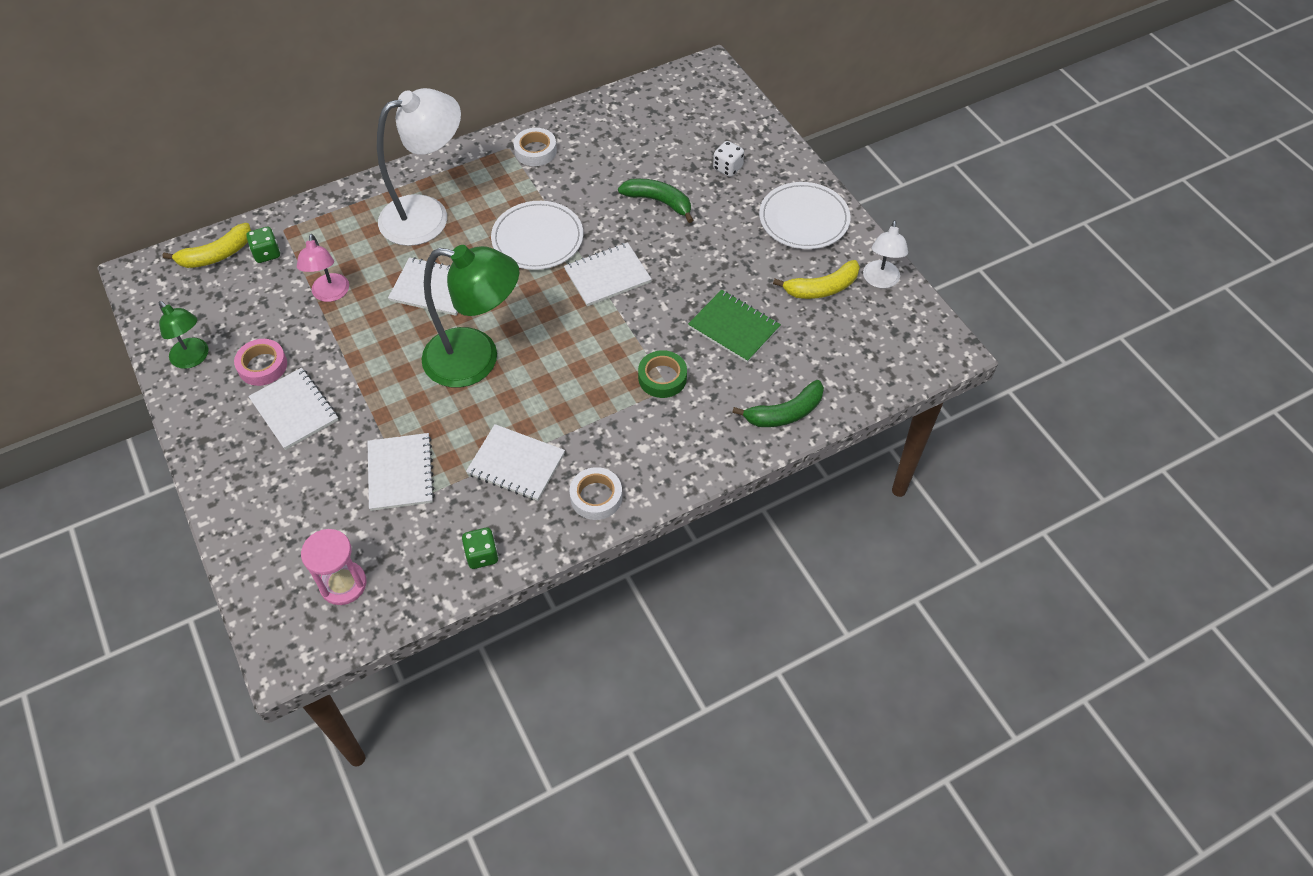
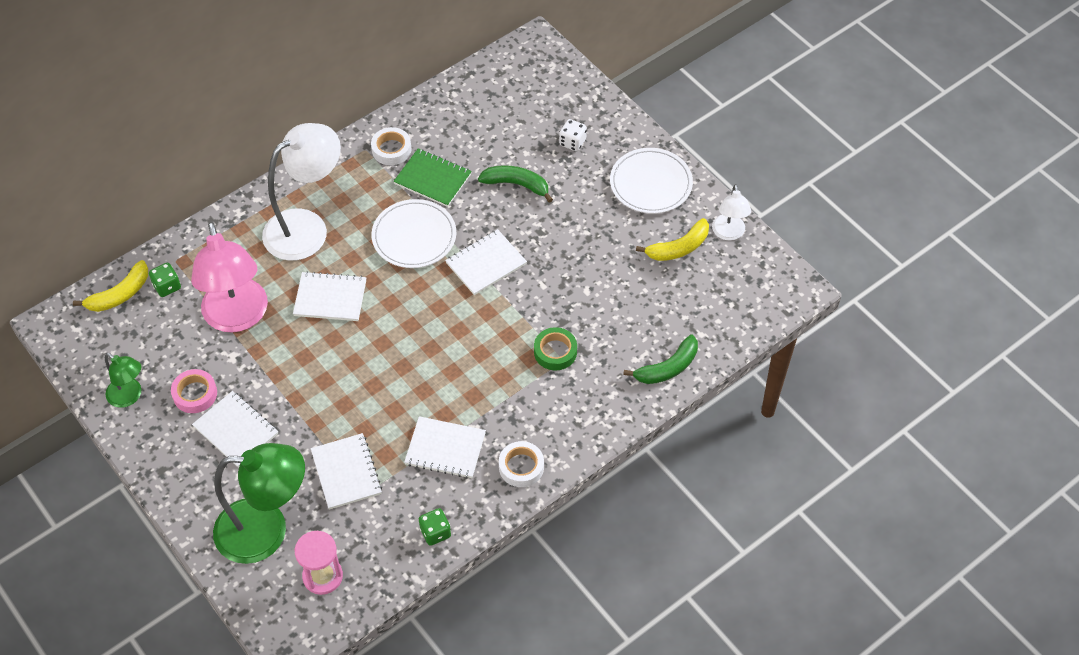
camera: 10 degrees left, 0 degrees up
pink lamp [297,234,349,302] -> pink lamp [191,221,268,333], size x1.93
green lamp [421,245,519,388] -> green lamp moved to [213,443,305,564]
green notebook [688,290,781,363] -> green notebook moved to [393,148,472,207]

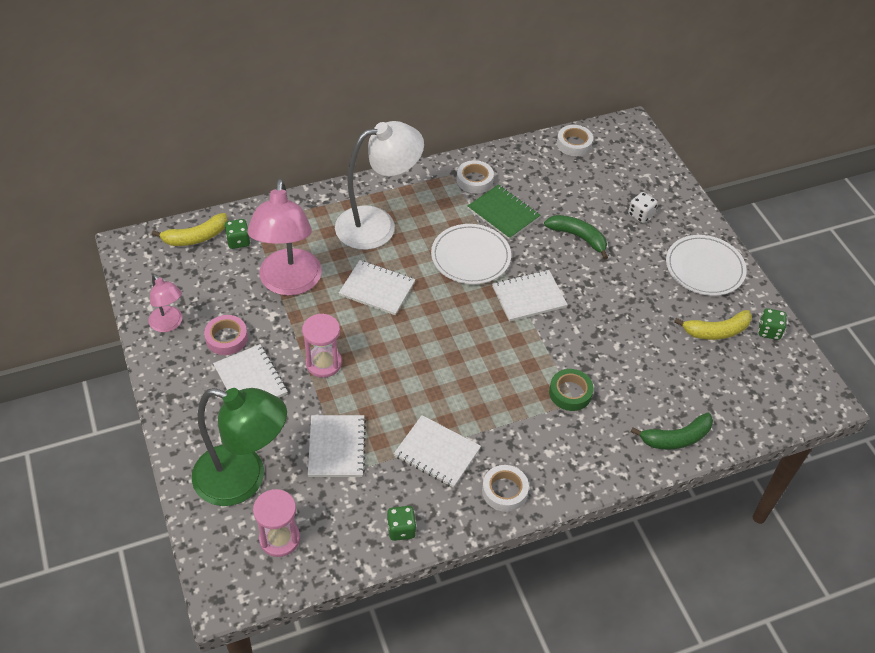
camera: 15 degrees right, 5 degrees down
green lamp [105,353,142,408] -> pink lamp [148,274,182,332]
white lamp [712,184,751,241] -> green dice [758,308,787,340]
none -> pink hourglass [302,314,342,378]
none -> white tape [557,125,593,156]

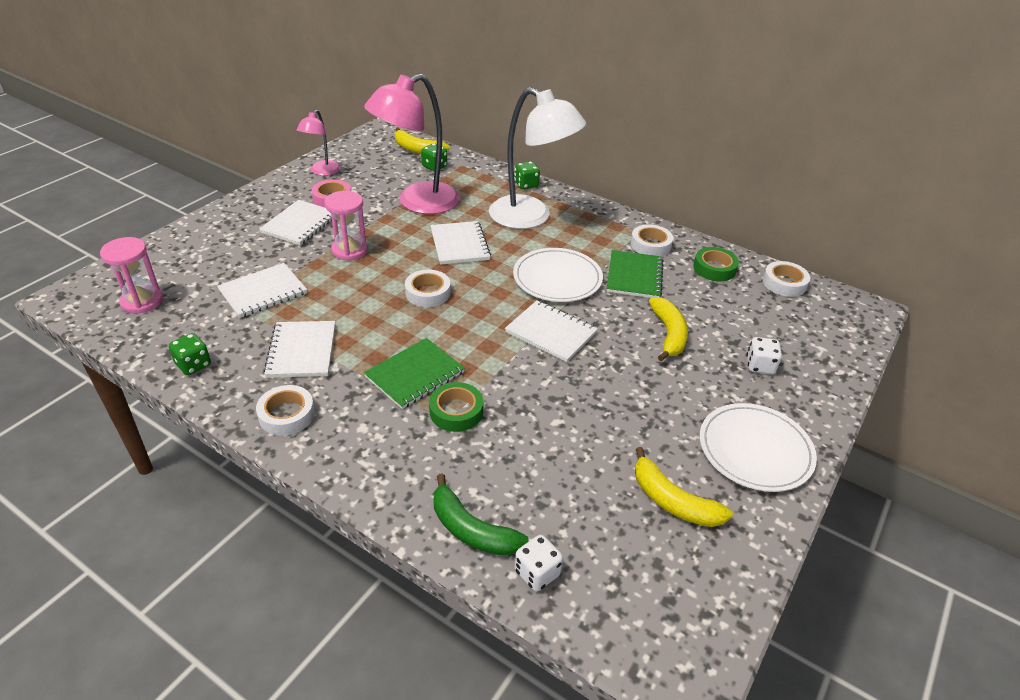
camera: 55 degrees right, 10 degrees down
green lamp [192,388,287,506] -> none
green banana [544,215,608,259] -> yellow banana [649,297,688,361]
green dice [758,308,787,340] -> green dice moved to [514,161,540,189]
none -> green notebook [364,338,465,409]
none -> white tape [405,270,451,307]
none -> white dice [515,535,563,591]
none -> green tape [693,247,739,281]

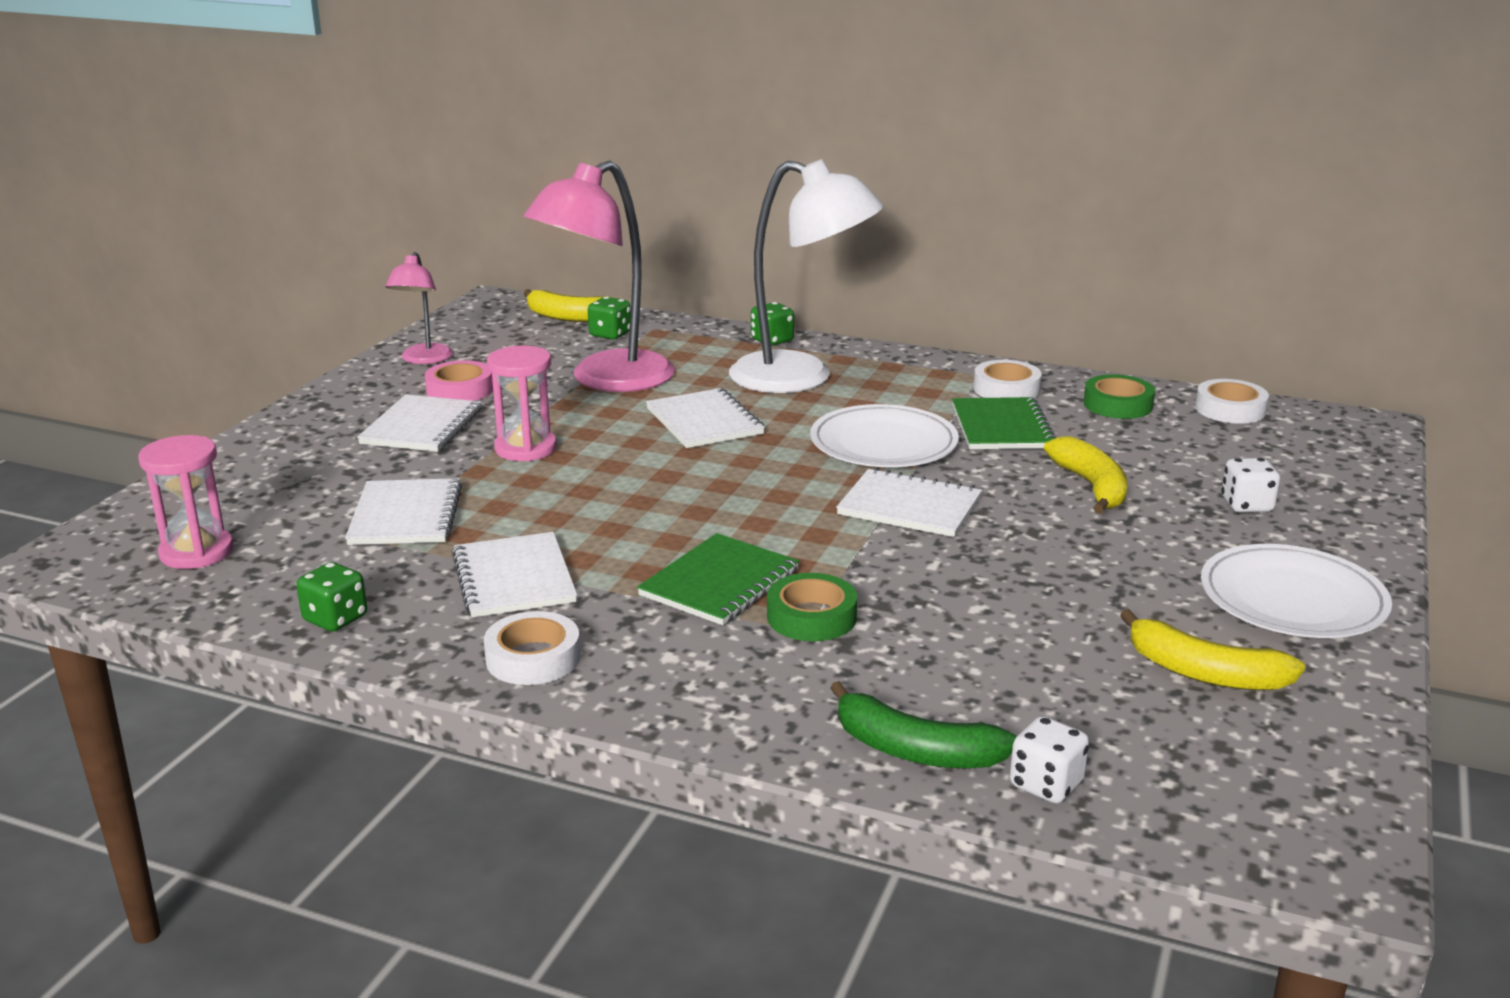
camera: 10 degrees left, 15 degrees down
white notebook [217,263,307,318] -> white notebook turned 45 degrees counterclockwise [345,478,462,545]
white tape [405,270,451,307] -> none

